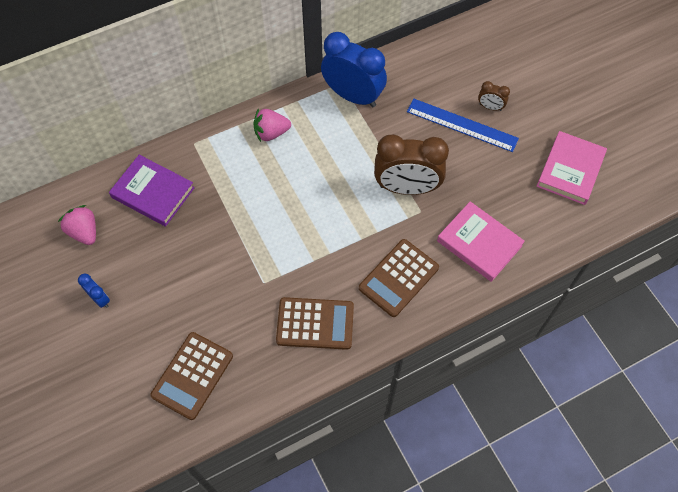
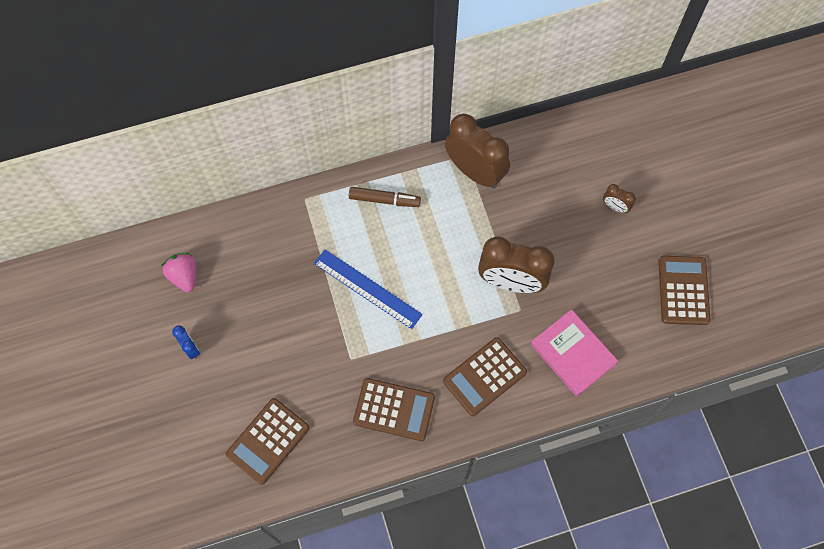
camera: 10 degrees right, 5 degrees up
purple book [109,155,195,227] -> none
pink strawberry [254,108,291,142] -> brown marker [349,187,421,207]
blue clock [321,32,387,107] -> brown clock [445,114,510,188]
blue ruler [407,99,519,152] -> blue ruler moved to [314,249,423,329]
pink book [537,131,607,205] -> brown calculator [658,256,711,325]

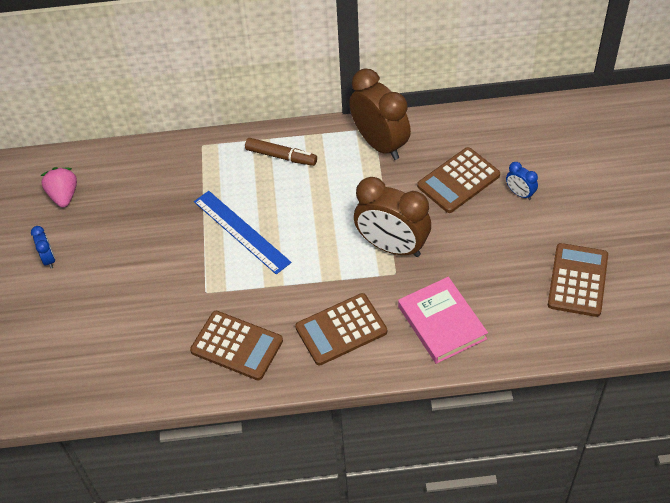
camera: 15 degrees right, 15 degrees down
brown calculator [226,398,310,485] -> brown calculator moved to [417,147,500,213]
brown clock [603,184,636,213] -> blue clock [506,162,538,200]

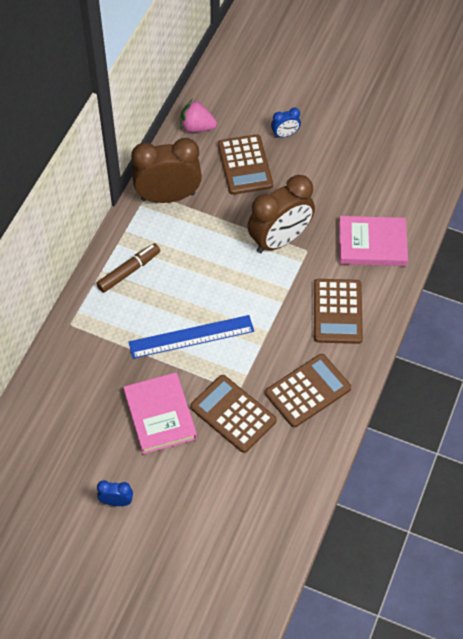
camera: 65 degrees left, 5 degrees up
pink strawberry [40,167,77,208] -> pink strawberry moved to [180,99,217,132]
brown calculator [548,243,608,317] -> brown calculator moved to [190,375,276,453]
none -> pink book [123,373,197,454]

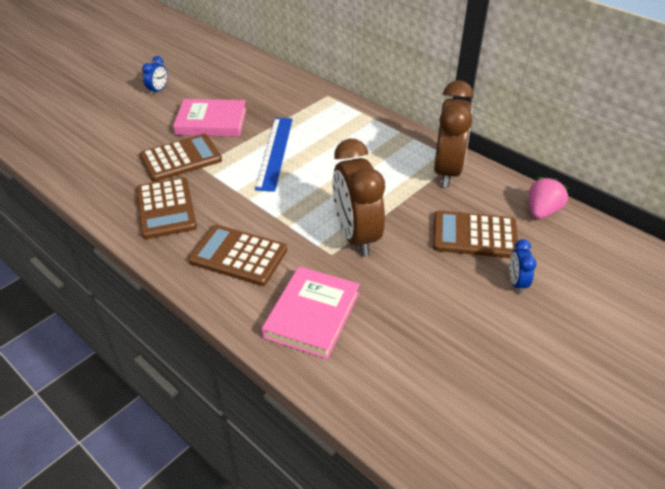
camera: 110 degrees right, 15 degrees down
brown marker [96,243,160,293] -> none

